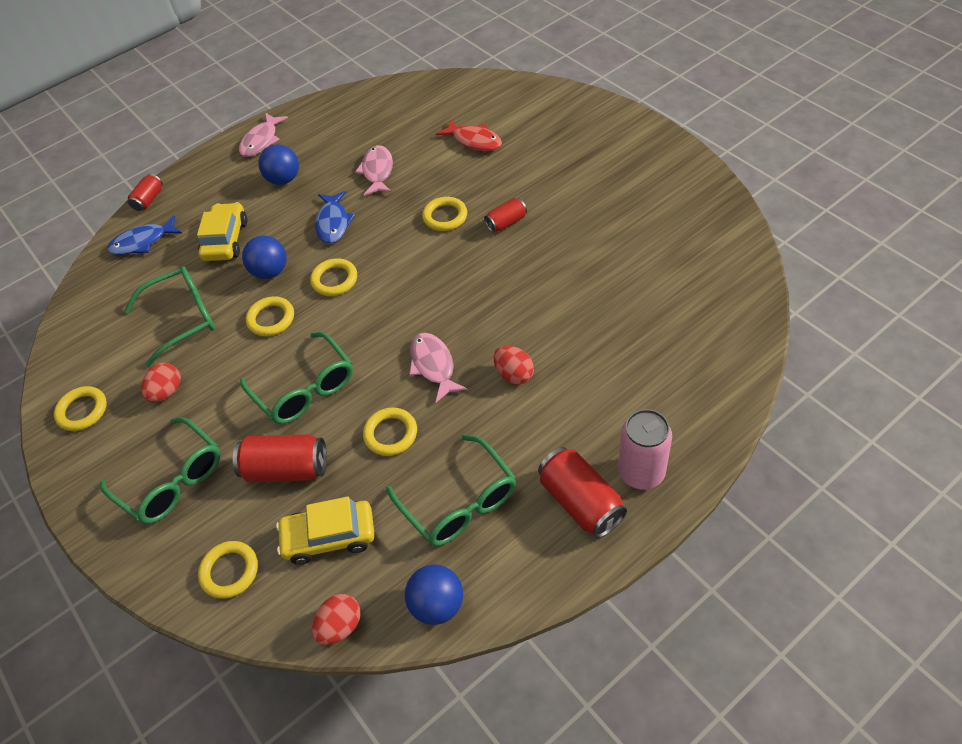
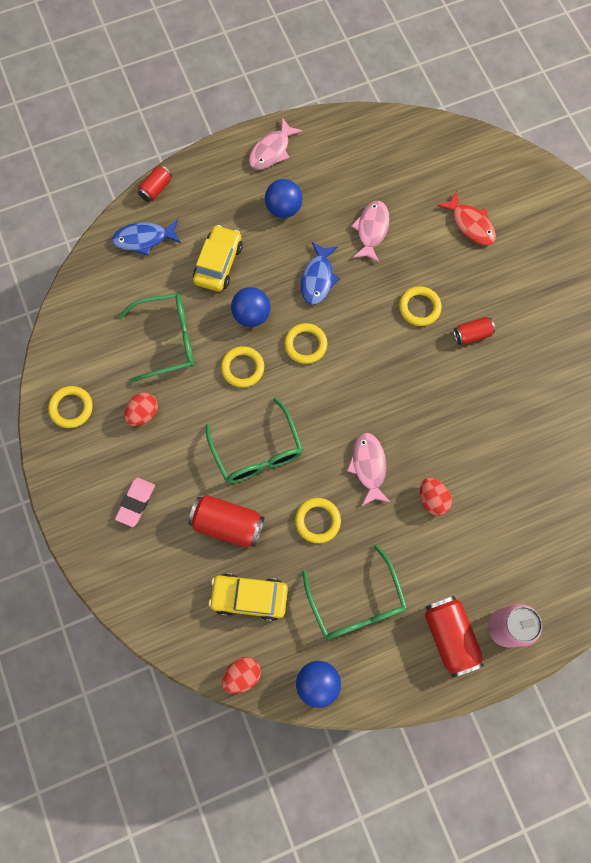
camera: 10 degrees right, 20 degrees up
green glasses [100,417,221,524] -> pink eraser [115,478,155,527]
yellow ring [198,541,258,599] -> none

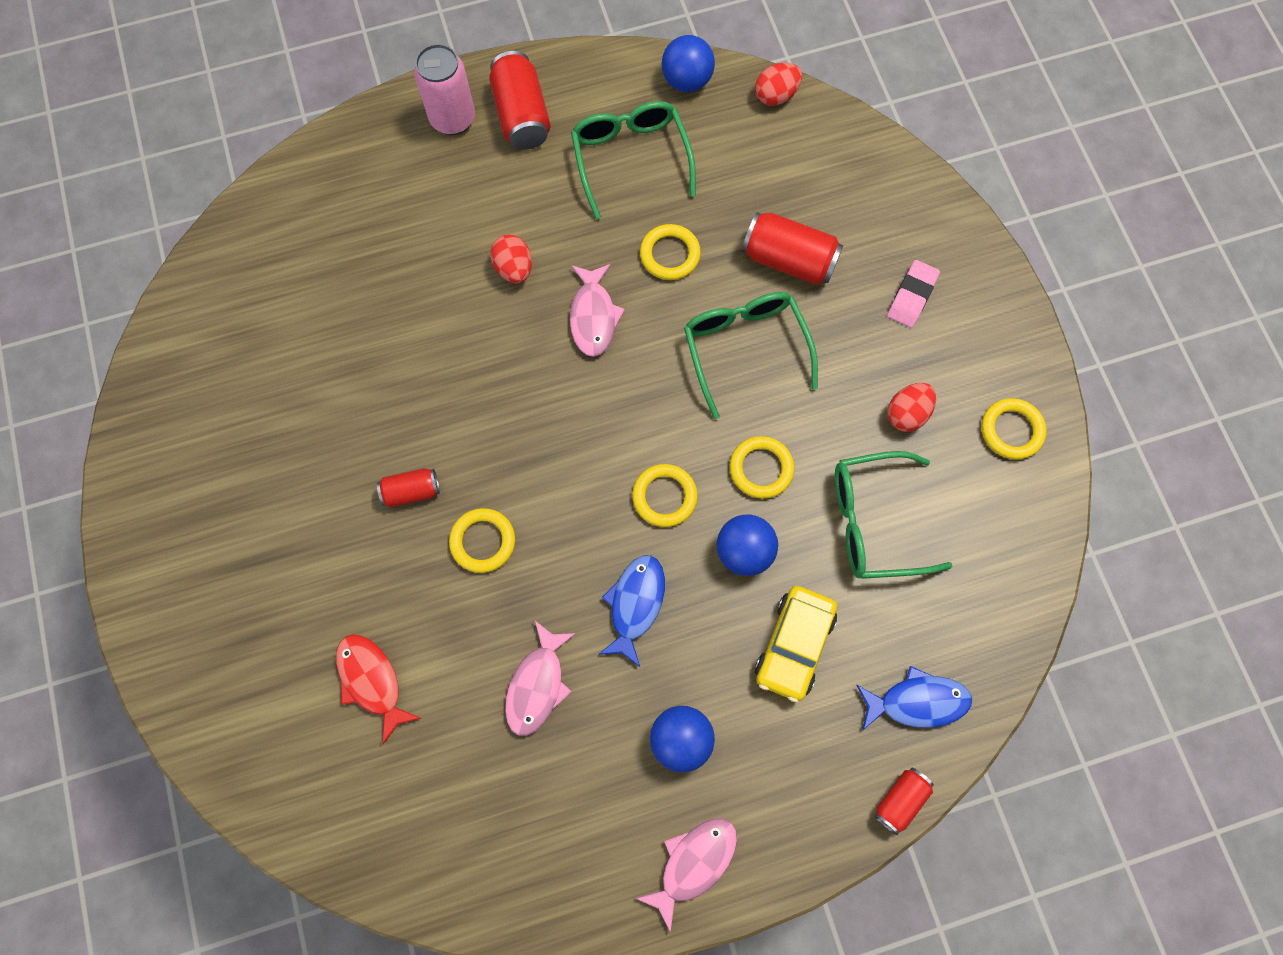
camera: 175 degrees left, 0 degrees up
yellow car [209,573,288,621] -> none

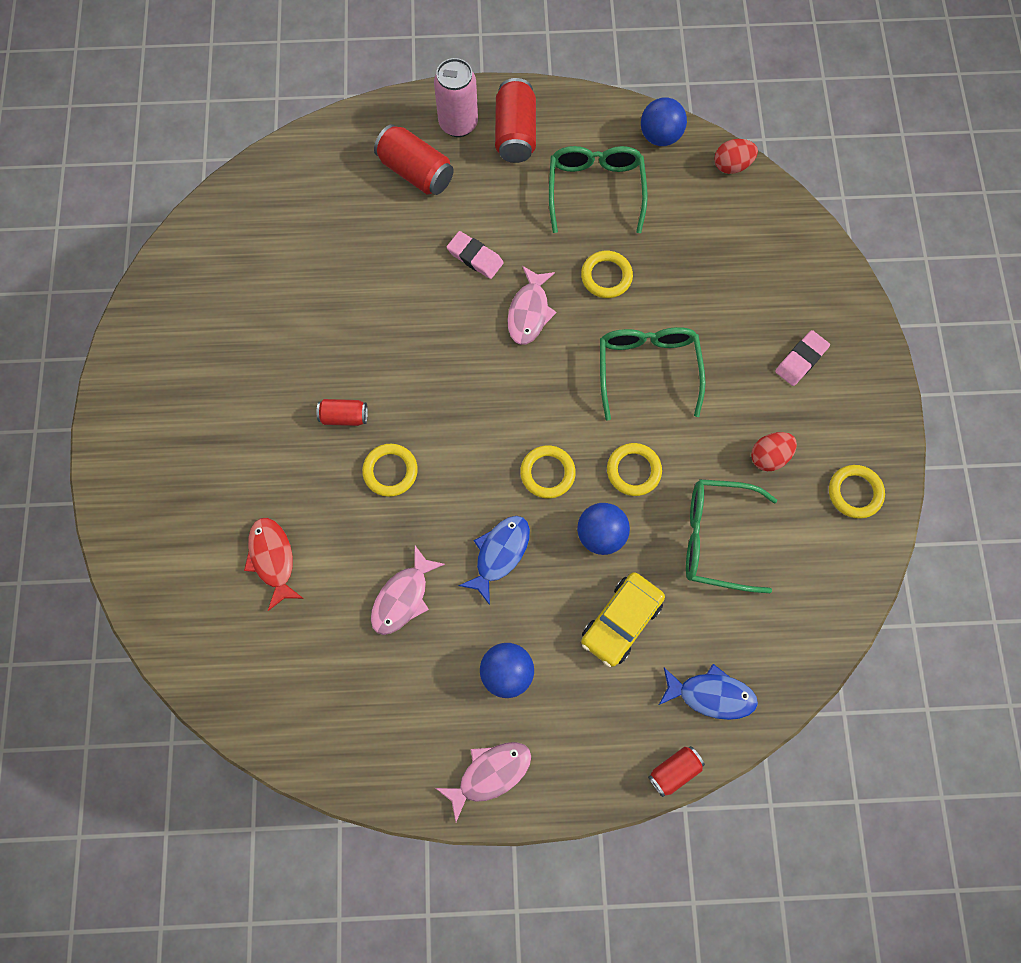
camera: 15 degrees right, 0 degrees up
red egg [490,235,532,284] -> pink eraser [447,231,504,279]
red can [742,212,843,285] -> red can moved to [374,124,454,195]

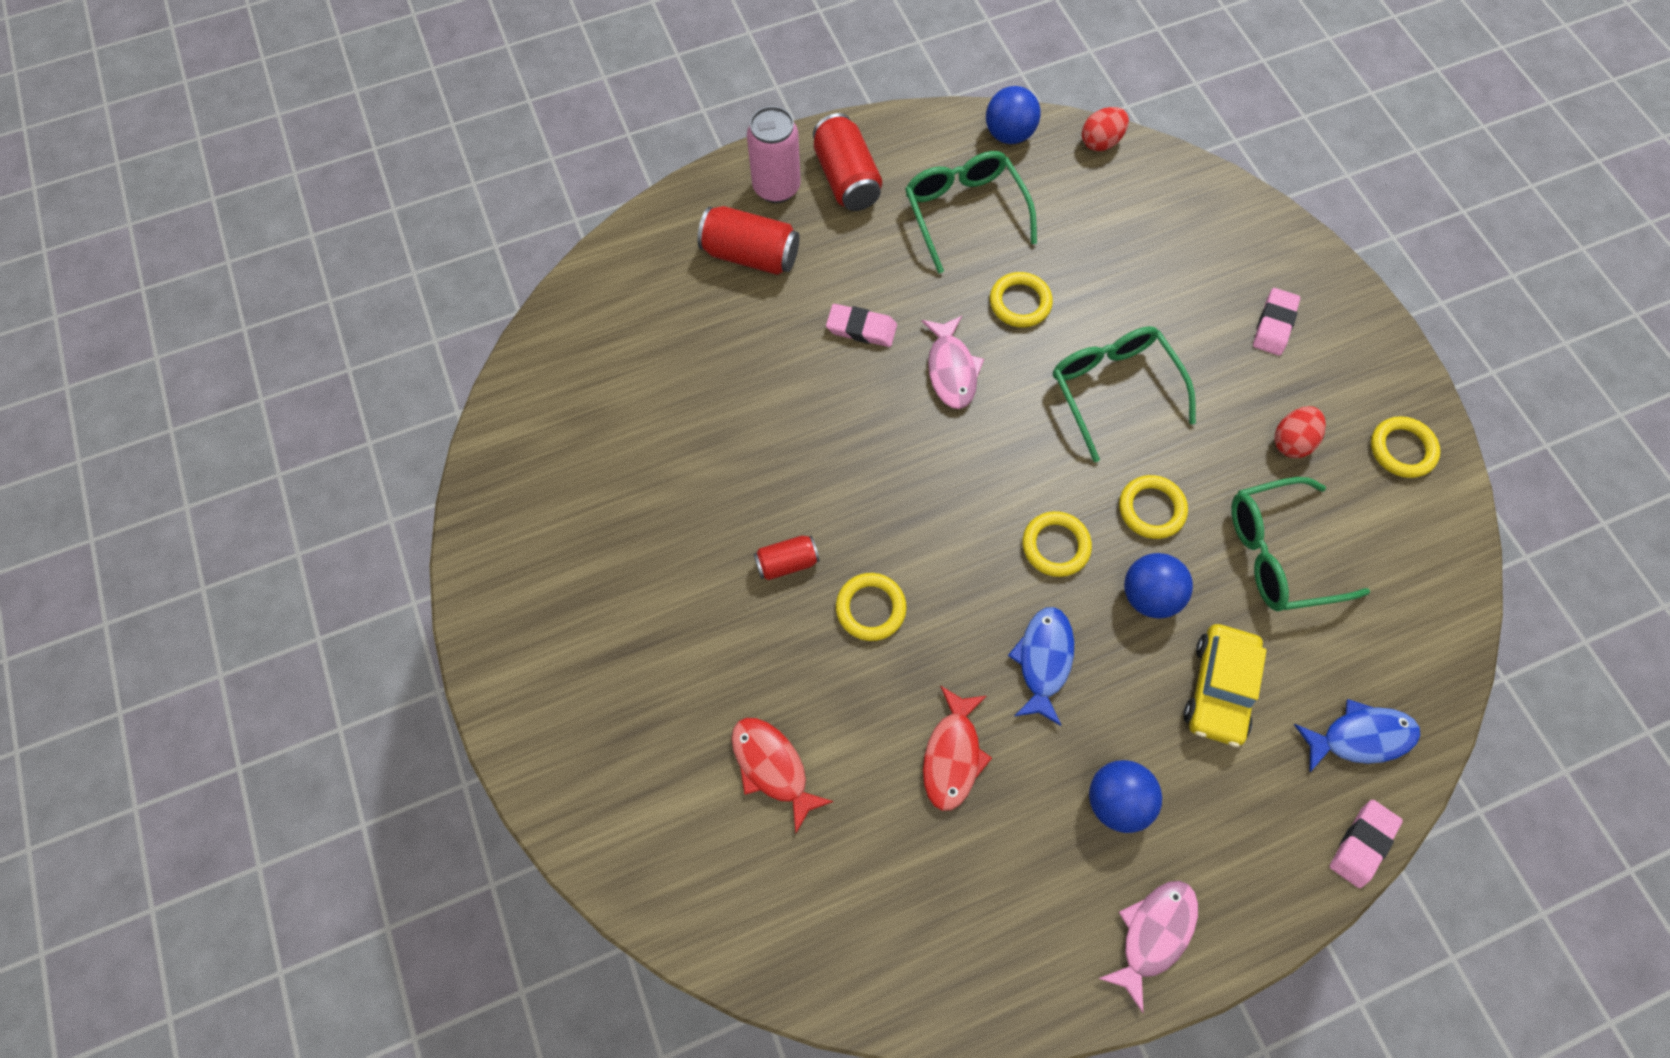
camera: 20 degrees left, 5 degrees down
pink fish [371,546,445,635] -> red fish [923,685,992,811]
red can [648,746,705,797] -> pink eraser [1329,800,1403,888]

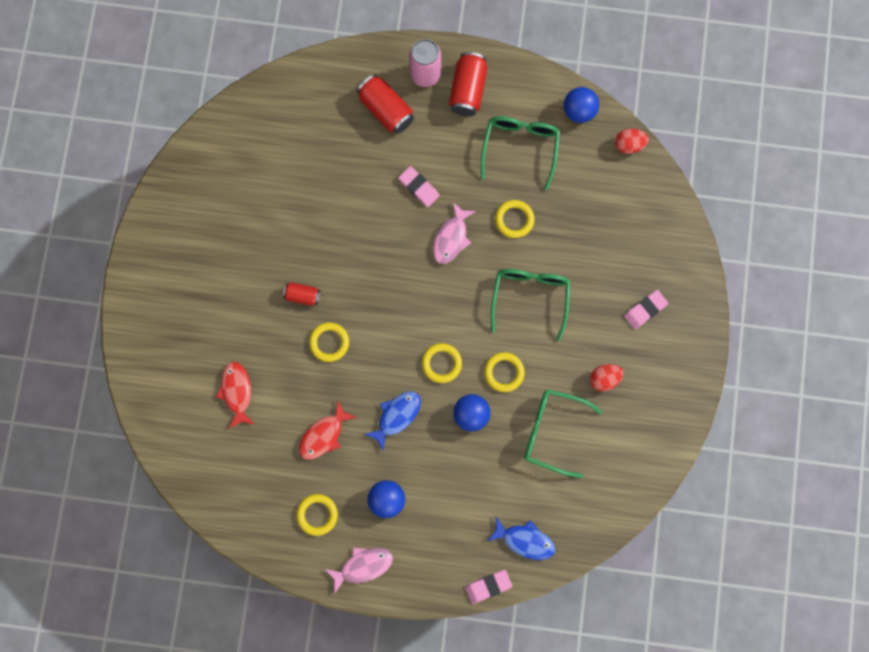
camera: 30 degrees right, 10 degrees up
yellow car [1184,624,1267,747] -> none
yellow ring [1371,416,1440,478] -> yellow ring moved to [297,494,338,536]

